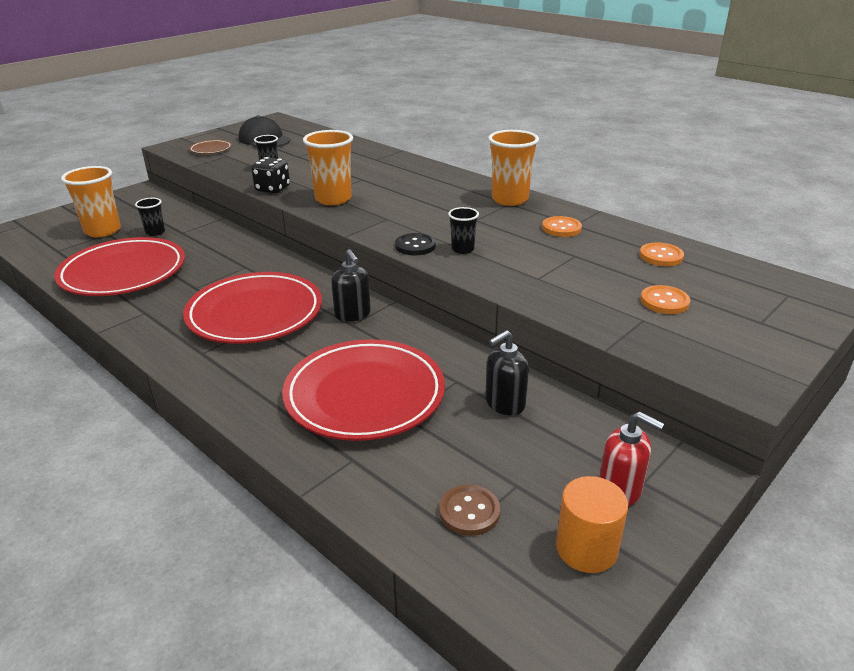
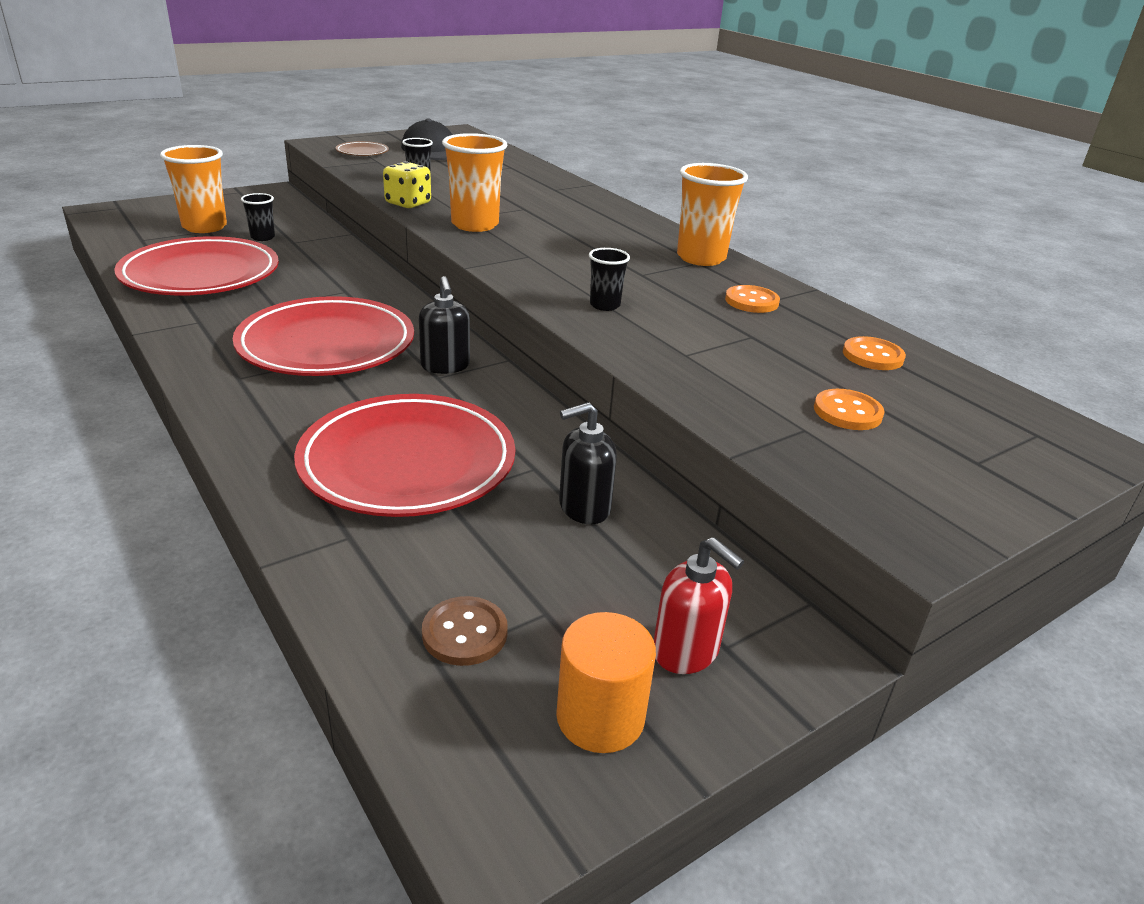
camera: 10 degrees right, 0 degrees up
black dice [251,157,290,193] -> yellow dice [383,161,431,208]
black button [395,233,436,255] -> none

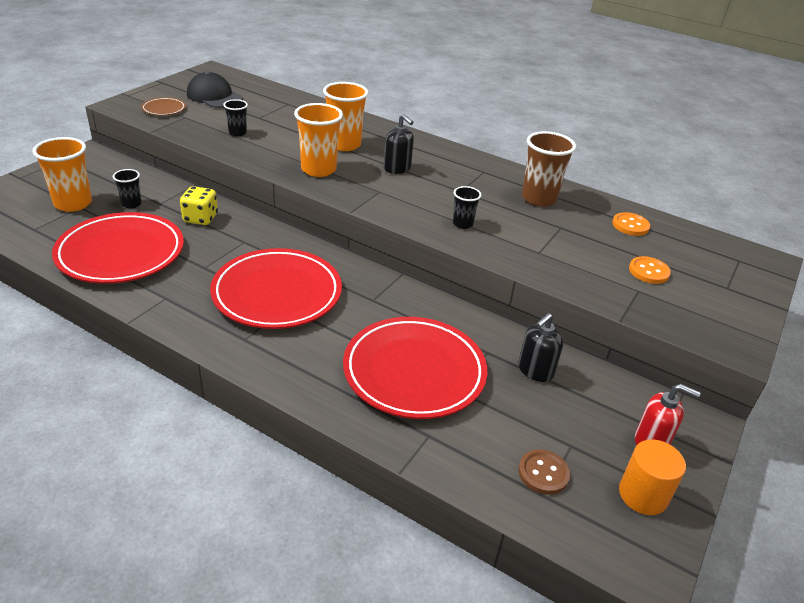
camera: 25 degrees left, 5 degrees up
yellow dice [383,161,431,208] -> yellow dice moved to [180,186,218,225]
black soap dispenser [419,276,470,374] -> black soap dispenser moved to [384,114,414,174]
orange cup [677,163,748,266] -> orange cup moved to [323,82,368,151]
orange button [725,285,780,313] -> brown cup [522,131,576,206]

